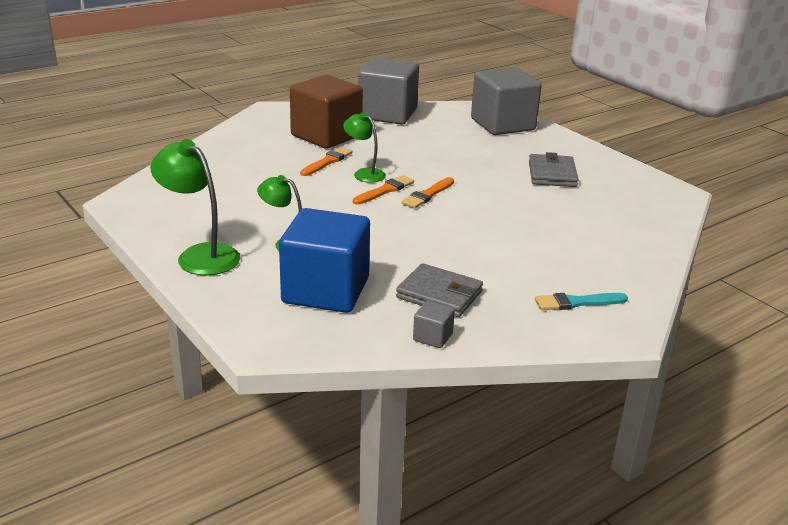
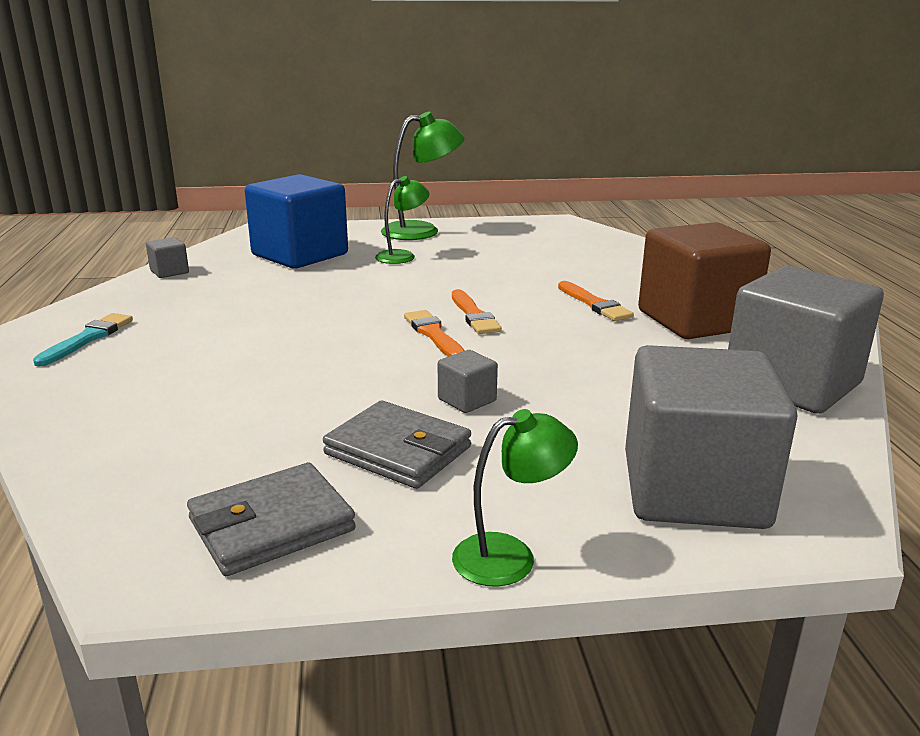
camera: 120 degrees right, 5 degrees down
green lamp [343,112,386,183] -> green lamp moved to [452,409,578,587]
grey wallet [396,263,483,317] -> grey wallet moved to [187,463,356,576]
none -> grey cube [438,350,498,413]

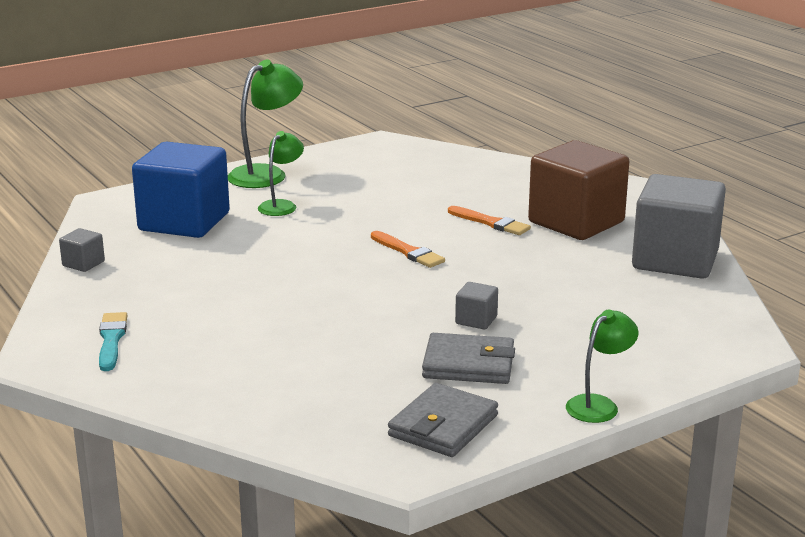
camera: 25 degrees left, 0 degrees up
orange brush [404,310,465,357] -> none
grey cube [625,345,797,529] -> none

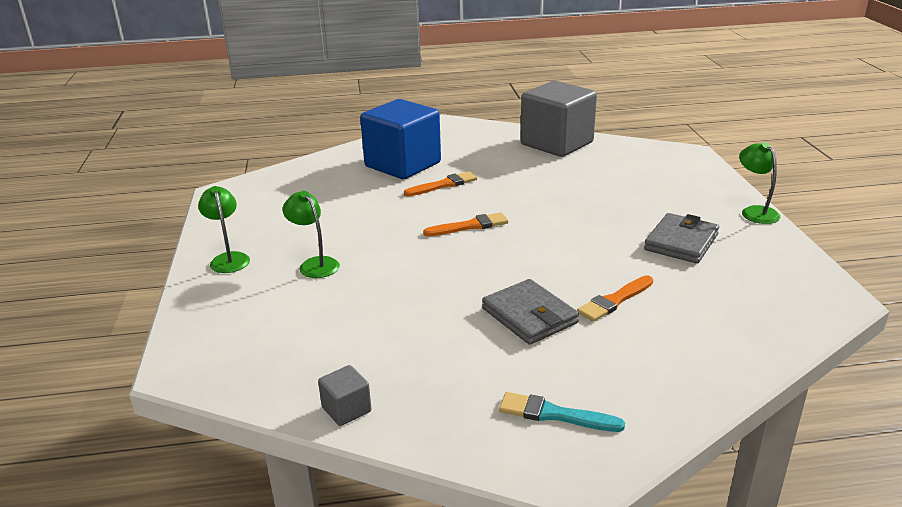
camera: 65 degrees left, 5 degrees up
blue cube [132,141,230,238] -> blue cube moved to [360,99,441,179]
green lamp [228,60,303,188] -> green lamp [198,186,250,273], size x0.63
grey wallet [388,383,498,457] -> grey wallet moved to [482,279,579,345]
grey cube [455,282,498,330] -> none
brown cube [528,140,629,240] -> none
none -> orange brush [577,275,653,322]

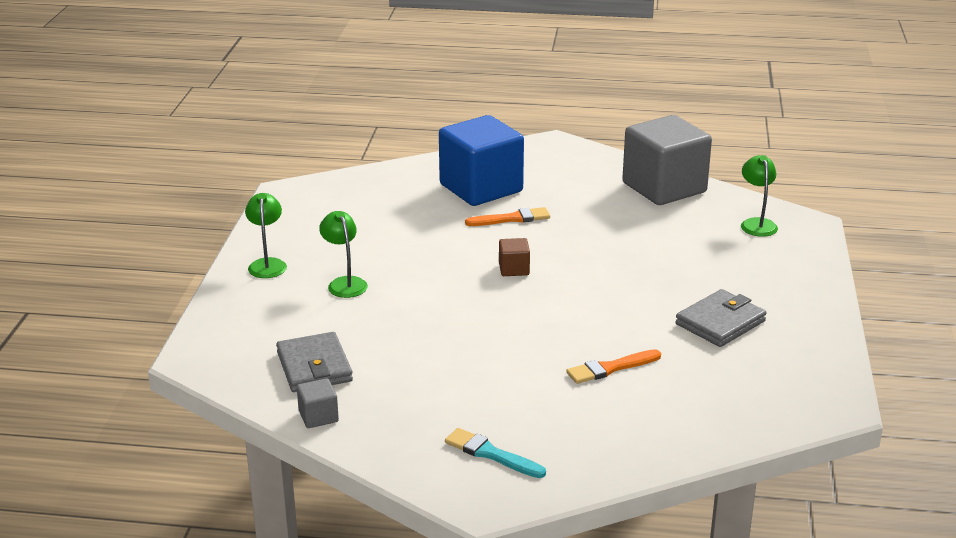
camera: 15 degrees right, 0 degrees up
orange brush [423,212,508,236] -> brown cube [499,238,530,276]
grey wallet [482,279,579,345] -> grey wallet moved to [276,332,353,392]
green lamp [739,142,780,224] -> green lamp moved to [741,155,778,237]

